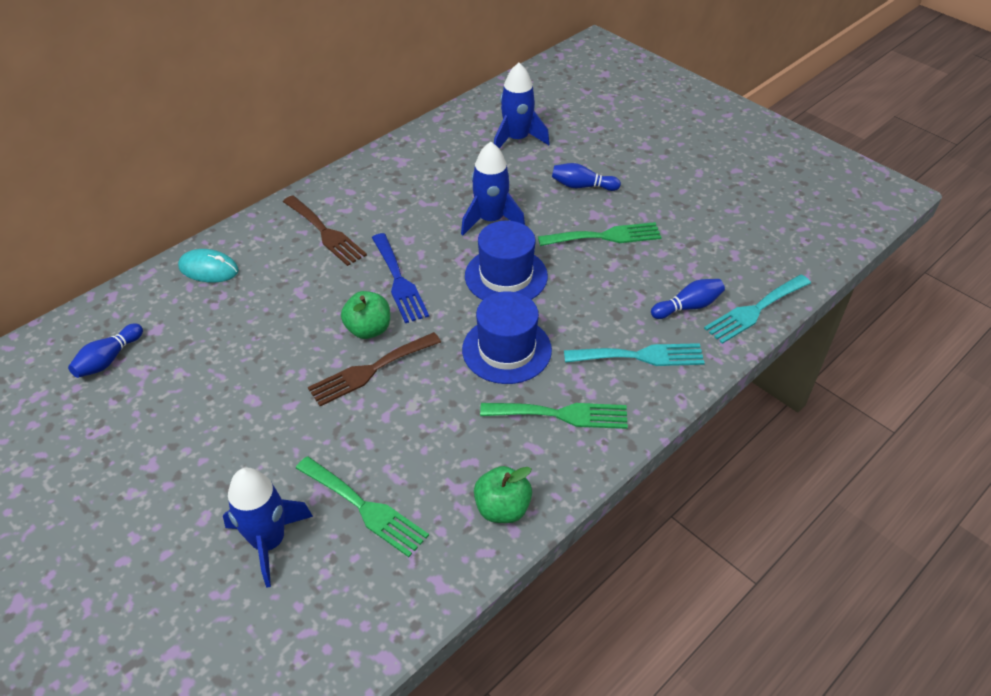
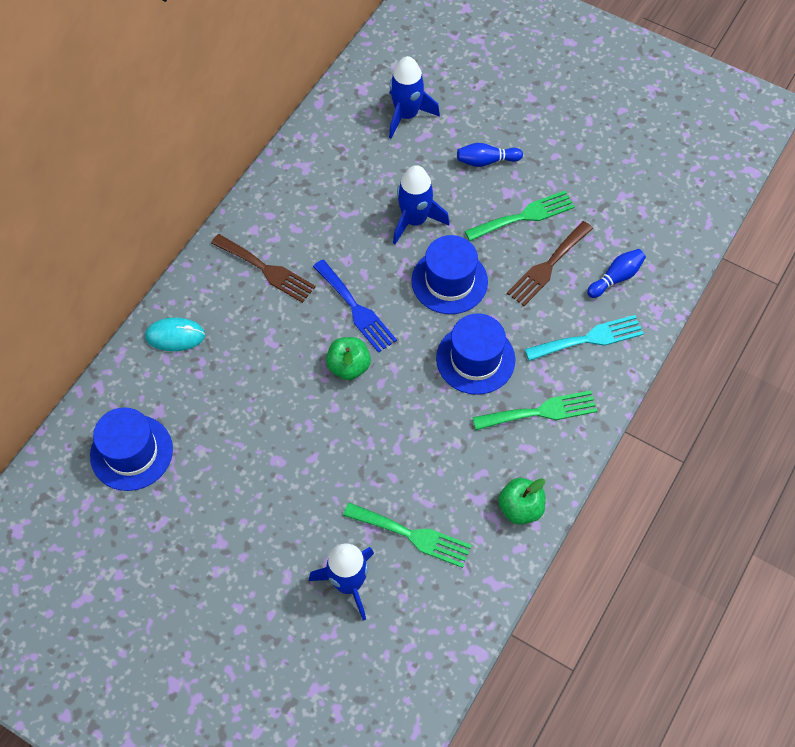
camera: 15 degrees left, 15 degrees up
blue bowling pin [68,323,143,378] -> blue hat [90,407,173,491]
brown fork [308,332,441,406] -> brown fork moved to [507,221,593,306]
turquoise fork [704,275,811,344] -> none

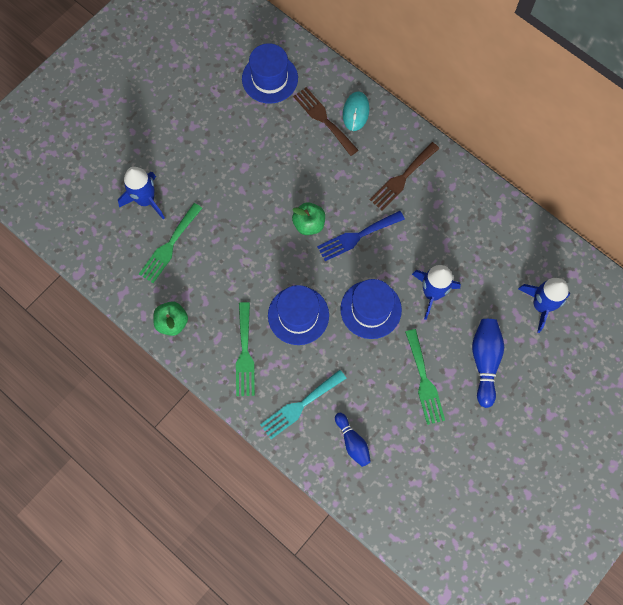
camera: 100 degrees right, 10 degrees up
blue bowling pin [457,143,523,167] -> blue bowling pin [472,319,504,408], size x1.53
brown fork [507,221,593,306] -> brown fork moved to [293,87,358,156]
turquoise fork [525,315,644,361] -> turquoise fork turned 60 degrees clockwise [260,370,346,439]

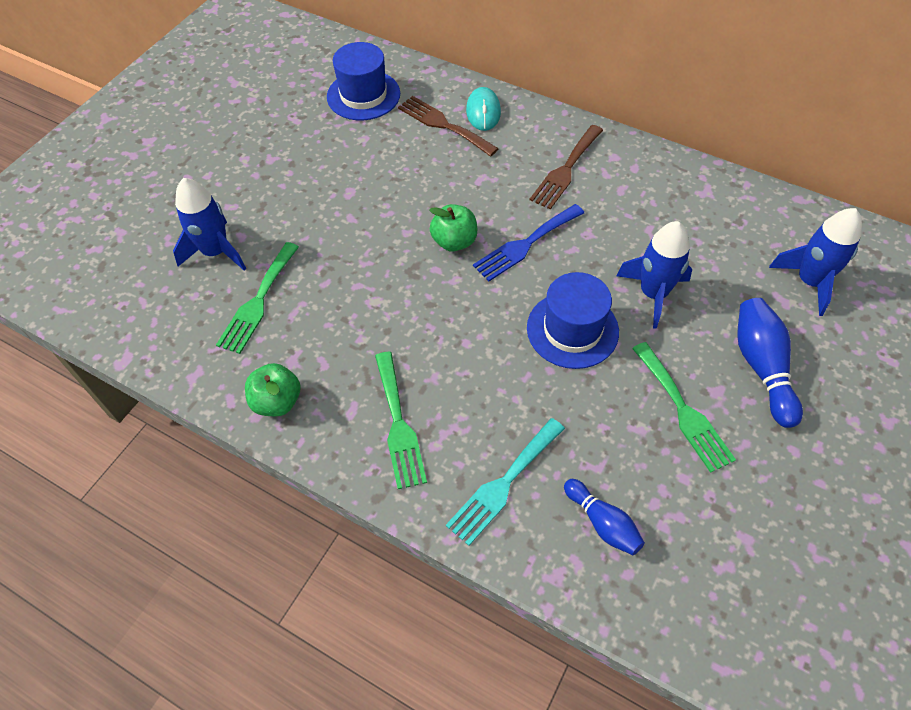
camera: 10 degrees left, 15 degrees down
blue hat [268,285,329,345] -> none

